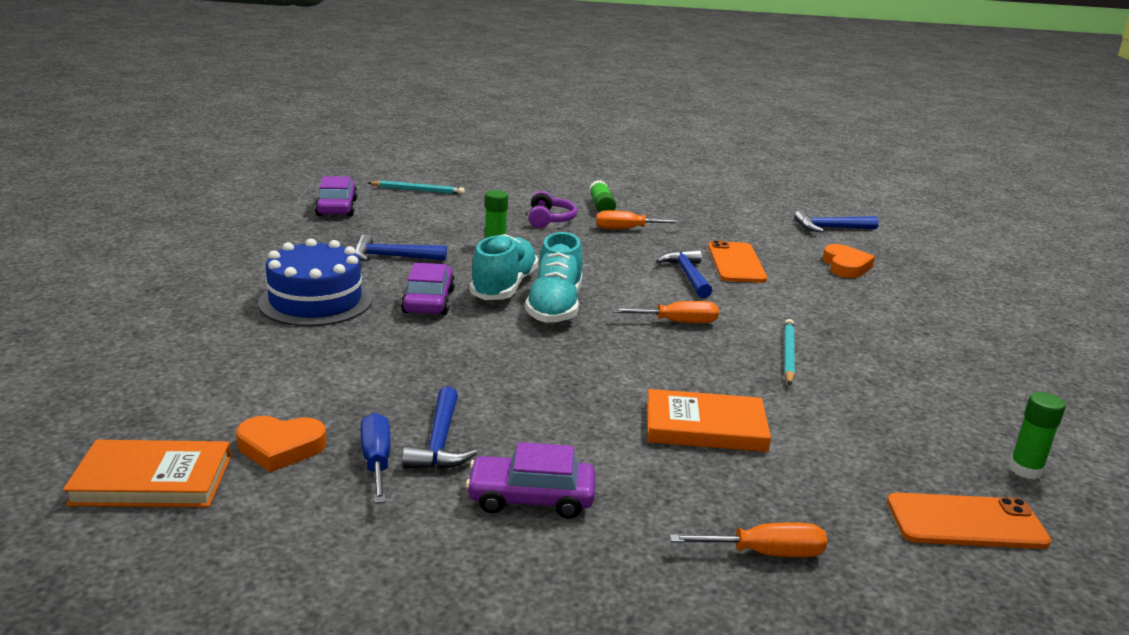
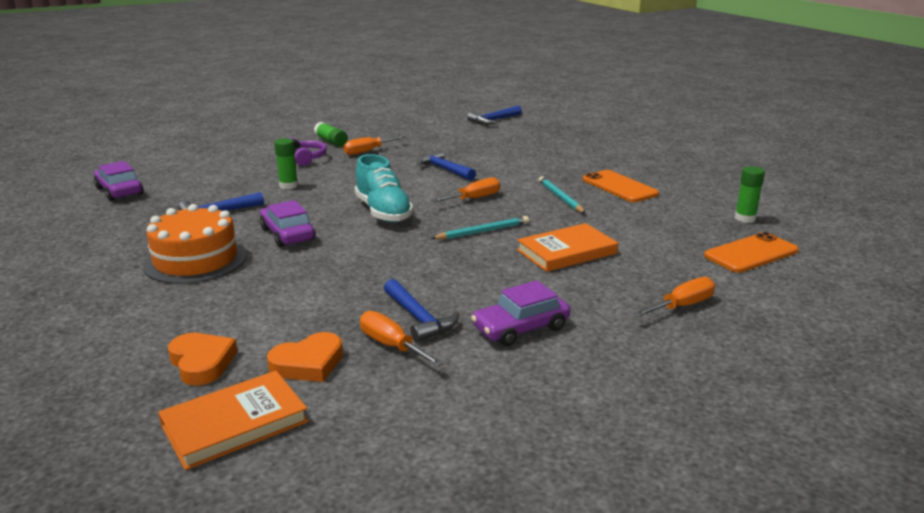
camera: 30 degrees left, 0 degrees up
blue cake [258,238,372,326] -> orange cake [143,204,247,284]
blue screwdriver [360,413,391,503] -> orange screwdriver [360,311,444,367]
turquoise pencil [368,180,465,195] -> turquoise pencil moved to [431,216,529,240]
turquoise shoe [469,234,539,300] -> none
orange phone [708,240,767,283] -> orange phone moved to [583,170,659,202]
orange heart [823,244,875,278] -> orange heart moved to [168,333,238,386]

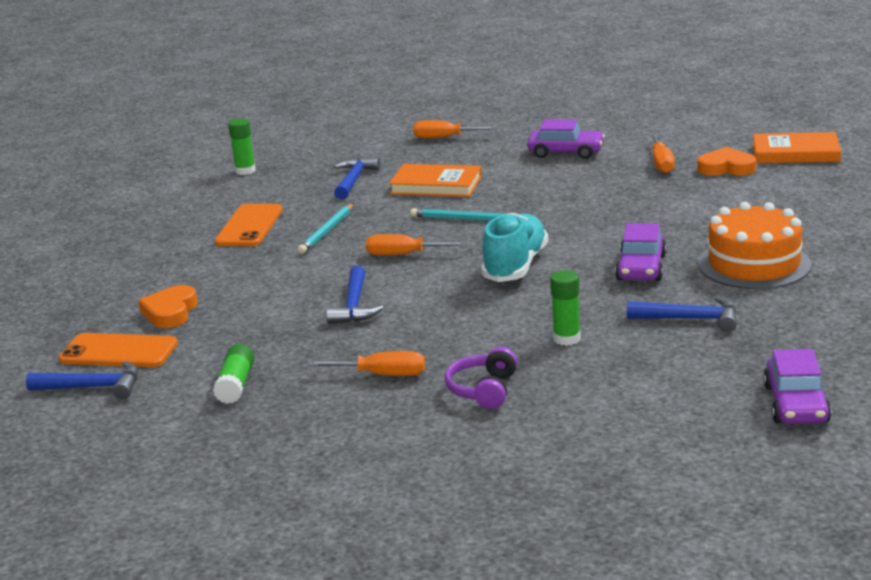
camera: 135 degrees left, 0 degrees up
orange heart [168,333,238,386] -> orange heart moved to [138,285,198,328]
green glue stick [314,122,348,146] -> green glue stick moved to [213,344,255,404]
blue hammer [384,279,459,342] -> blue hammer moved to [334,157,380,199]
orange phone [704,232,799,273] -> orange phone moved to [59,333,178,367]

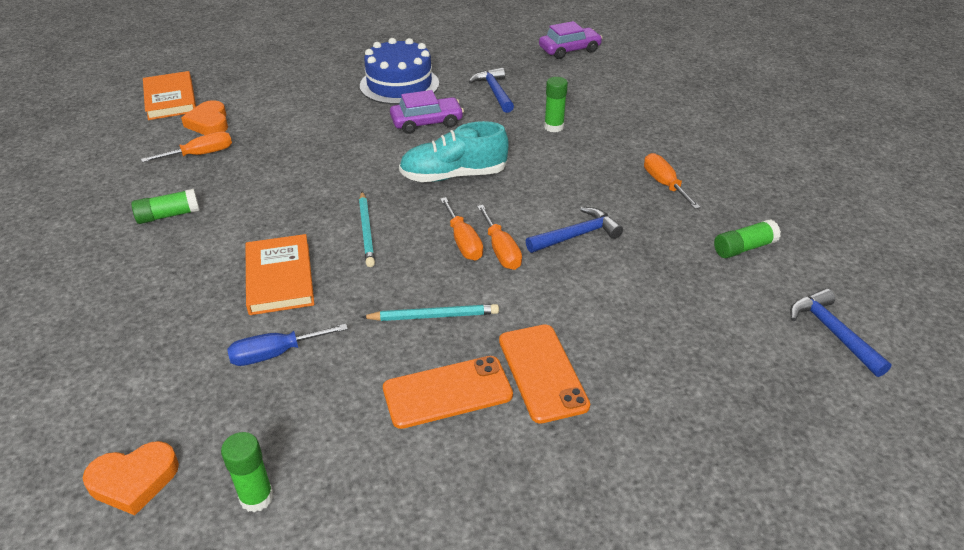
camera: 120 degrees left, 15 degrees up
orange phone [59,333,178,367] -> orange phone moved to [499,324,590,424]
orange heart [138,285,198,328] -> orange heart moved to [83,441,179,515]
blue hammer [334,157,380,199] -> blue screwdriver [227,324,348,366]
orange screwdriver [413,120,496,138] -> orange screwdriver moved to [477,205,522,270]
purple headphones [445,347,517,409] -> none
purple car [527,119,605,159] -> green glue stick [131,189,200,224]
orange cake [698,202,811,289] -> blue cake [360,38,439,105]

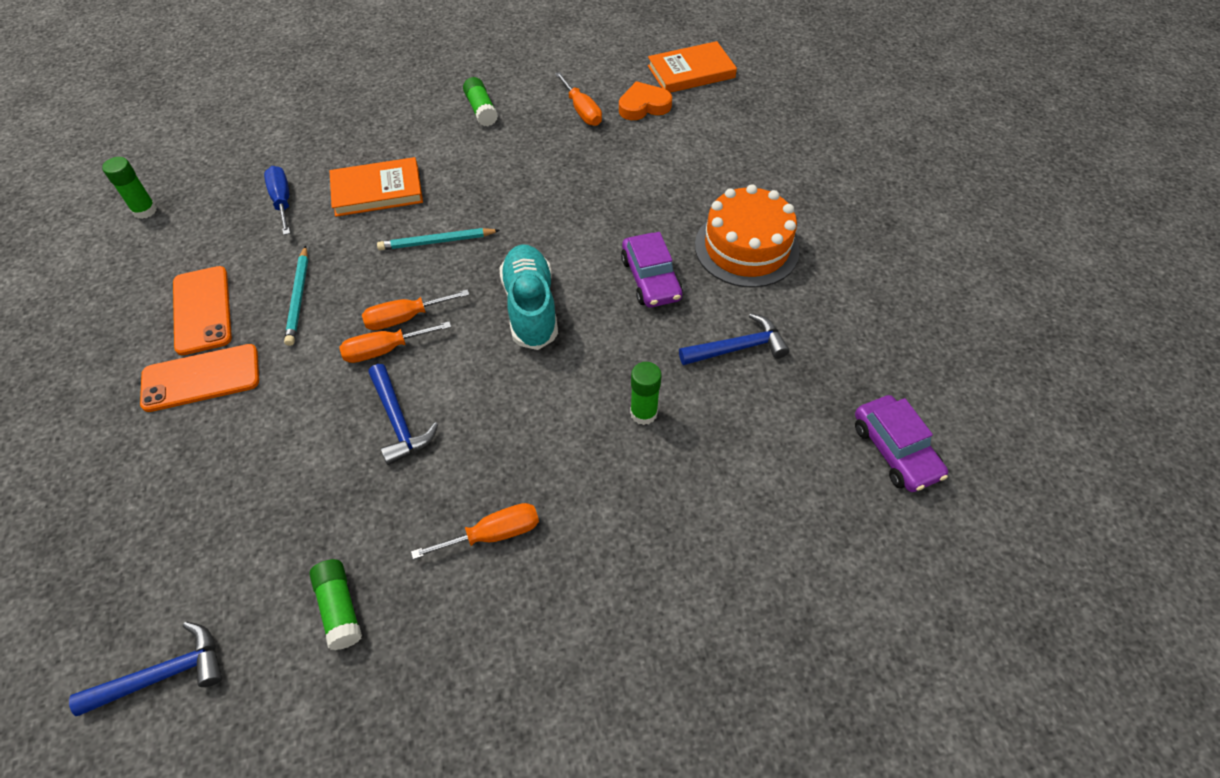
camera: 90 degrees right, 15 degrees up
orange heart [83,441,179,515] -> none
blue cake [360,38,439,105] -> orange cake [695,184,799,288]

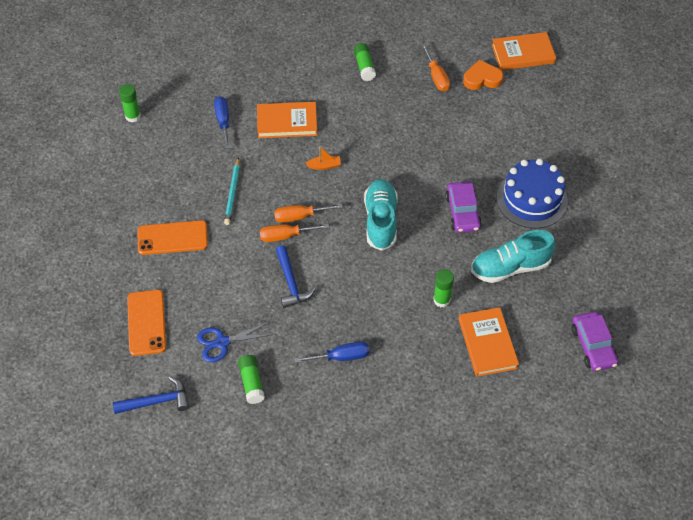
camera: 10 degrees right, 0 degrees up
orange phone [173,266,232,355] -> orange phone moved to [127,290,166,356]
turquoise pencil [377,228,500,250] -> orange boat [305,146,341,170]
orange screwdriver [411,503,539,560] -> blue screwdriver [295,342,369,363]
blue hammer [679,313,789,365] -> turquoise shoe [471,230,556,283]
orange cake [695,184,799,288] -> blue cake [496,159,568,229]
none -> blue scissors [197,322,274,362]
none -> orange book [459,307,519,377]

